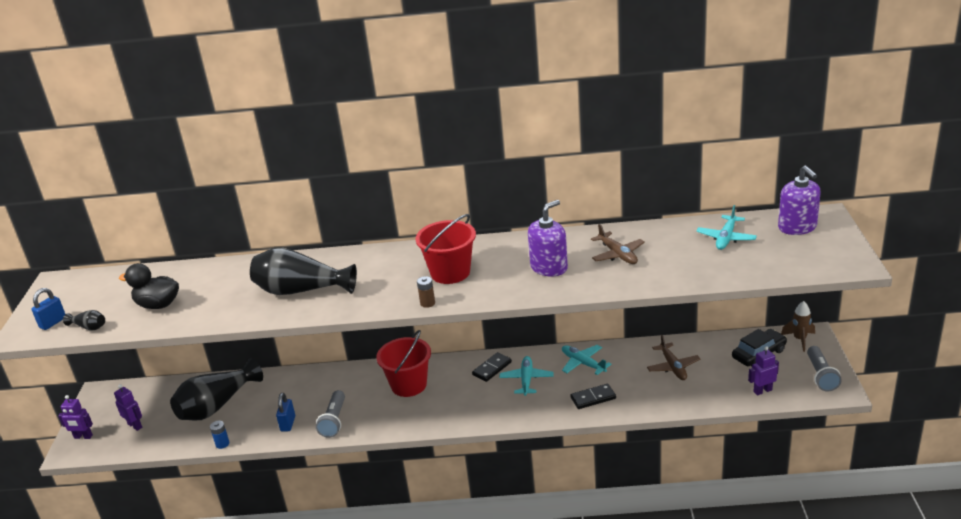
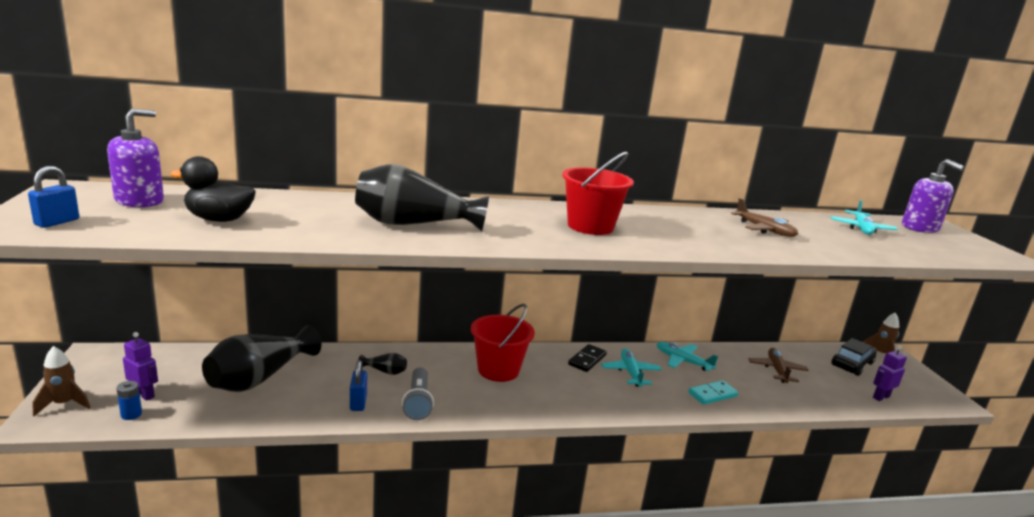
camera: 15 degrees left, 10 degrees down
purple robot [58,395,93,439] -> brown rocket [32,346,90,416]
black vase [63,310,105,330] -> black vase moved to [359,353,407,375]
blue battery [210,421,229,449] -> blue battery moved to [116,381,142,420]
brown battery [417,276,435,308] -> none
purple soap dispenser [528,200,568,276] -> purple soap dispenser moved to [107,109,164,207]
black domino [571,384,616,409] -> turquoise domino [688,380,738,405]
brown plane [647,335,700,380] -> brown plane turned 150 degrees counterclockwise [749,348,809,383]
grey flashlight [807,346,842,391] -> none

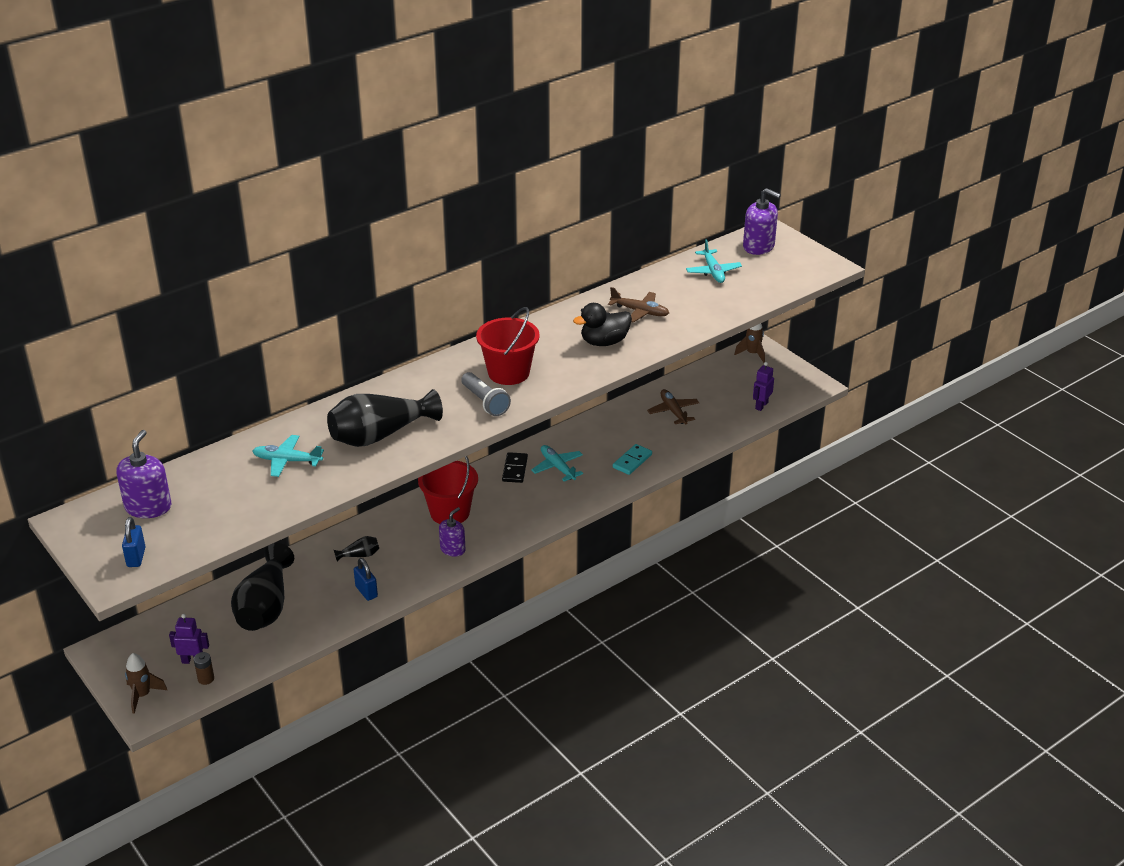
camera: 25 degrees left, 15 degrees up
blue battery [116,381,142,420] -> brown battery [194,652,214,685]
black duck [170,156,256,222] -> black duck moved to [573,303,632,346]
grey flashlight [402,367,434,420] -> grey flashlight moved to [461,372,511,416]
turquoise plane [657,342,718,372] -> turquoise plane moved to [253,435,324,477]
black car [831,338,877,376] -> none
none -> purple soap dispenser [439,507,465,557]

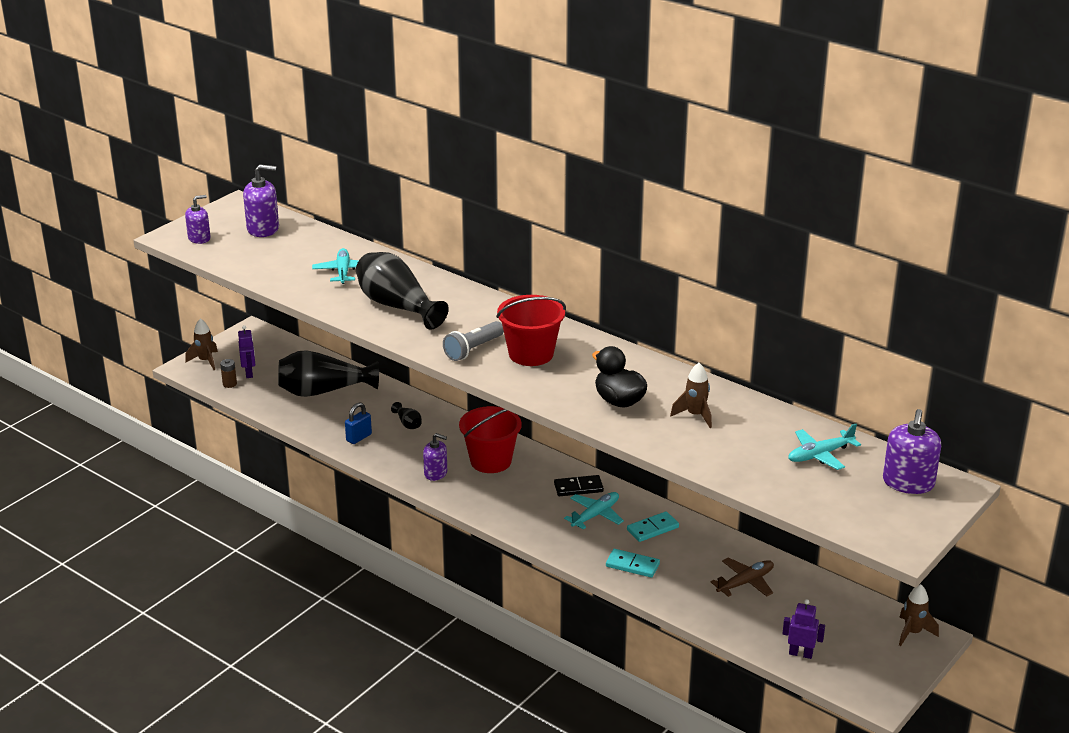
camera: 75 degrees right, 5 degrees down
blue padlock [122,517,146,567] -> purple soap dispenser [185,195,211,244]
brown plane [608,287,669,323] -> brown rocket [670,363,712,428]
none -> turquoise domino [627,511,679,542]

